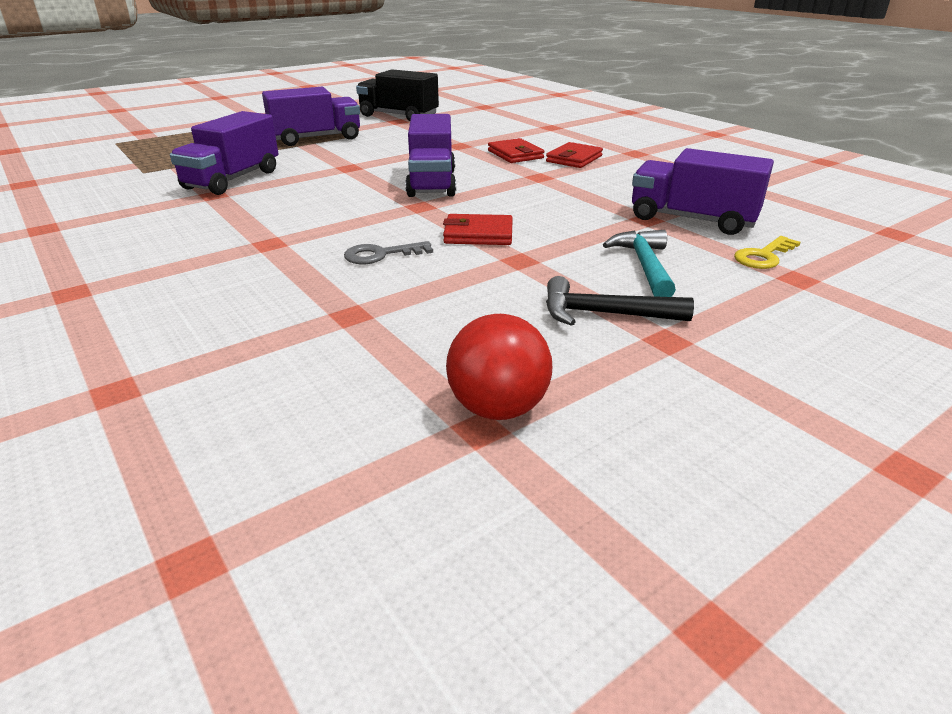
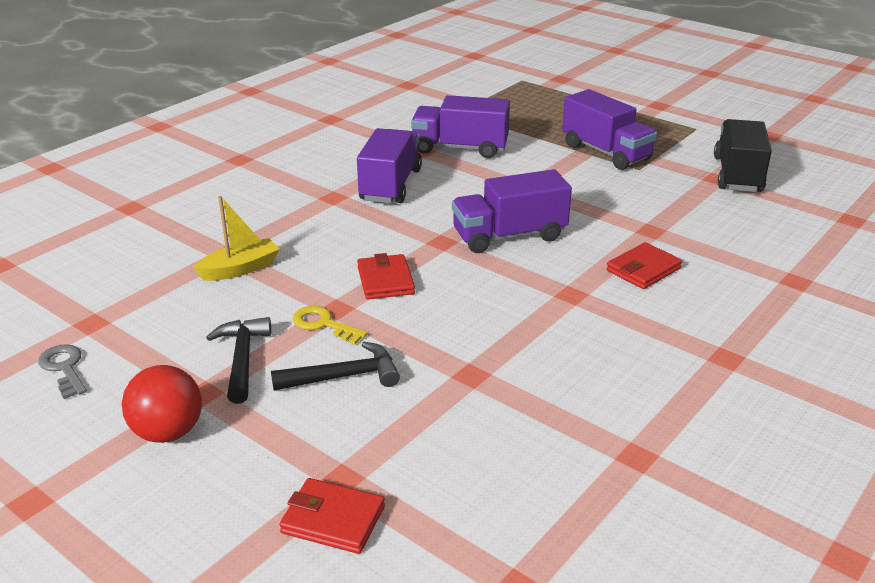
camera: 75 degrees right, 0 degrees up
grey key [344,241,433,264] -> grey key moved to [38,344,87,399]
red ball [446,314,552,420] -> red ball moved to [122,365,202,443]
red wallet [546,142,603,168] -> red wallet moved to [279,478,385,554]
turquoise hammer [603,230,676,297] -> black hammer [271,342,400,391]
purple truck [632,148,774,235] -> purple truck moved to [357,128,422,203]
yellow key [734,236,800,269] -> yellow key moved to [292,306,368,345]
none -> yellow boat [193,196,280,281]

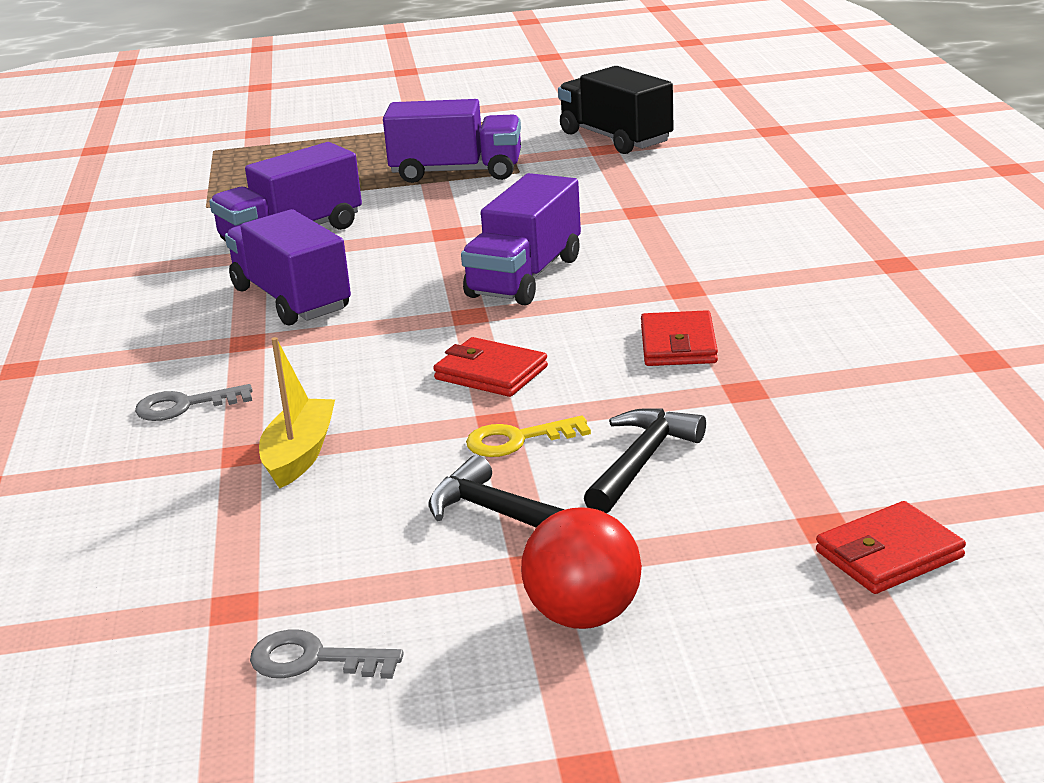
camera: 45 degrees left, 5 degrees down
red wallet [607,242,682,289] -> red wallet moved to [641,310,718,366]
none -> grey key [135,384,253,421]

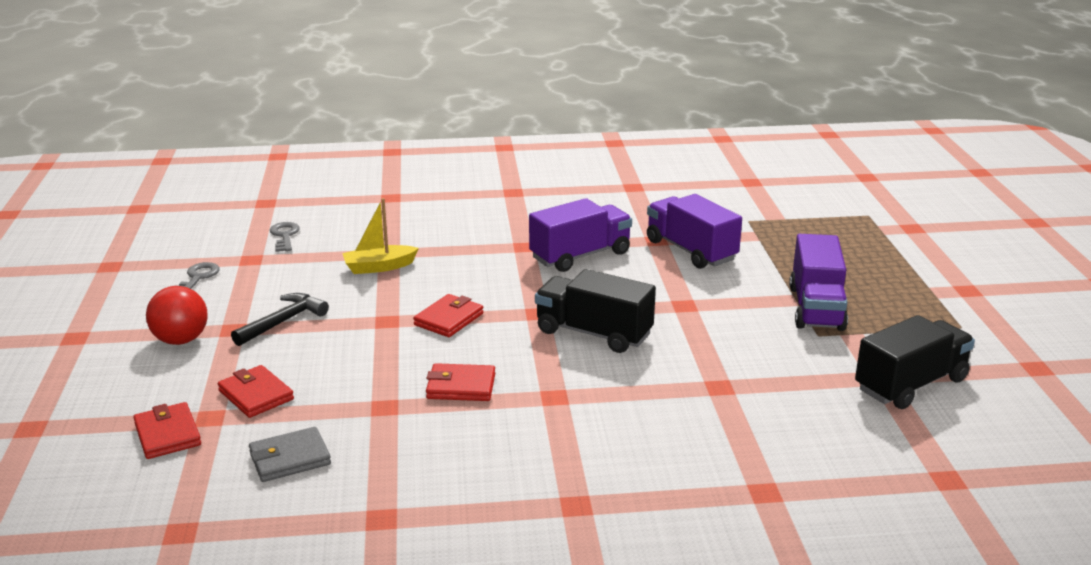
camera: 90 degrees right, 0 degrees up
grey key [135,384,253,421] -> grey key moved to [270,222,300,252]
yellow boat [259,337,335,489] -> yellow boat turned 150 degrees clockwise [342,198,419,274]
purple truck [461,173,581,306] -> black truck [535,269,656,353]
yellow key [466,416,591,457] -> none
black hammer [584,408,706,513] -> none
none -> red wallet [218,365,294,418]
none -> grey wallet [249,427,331,482]

